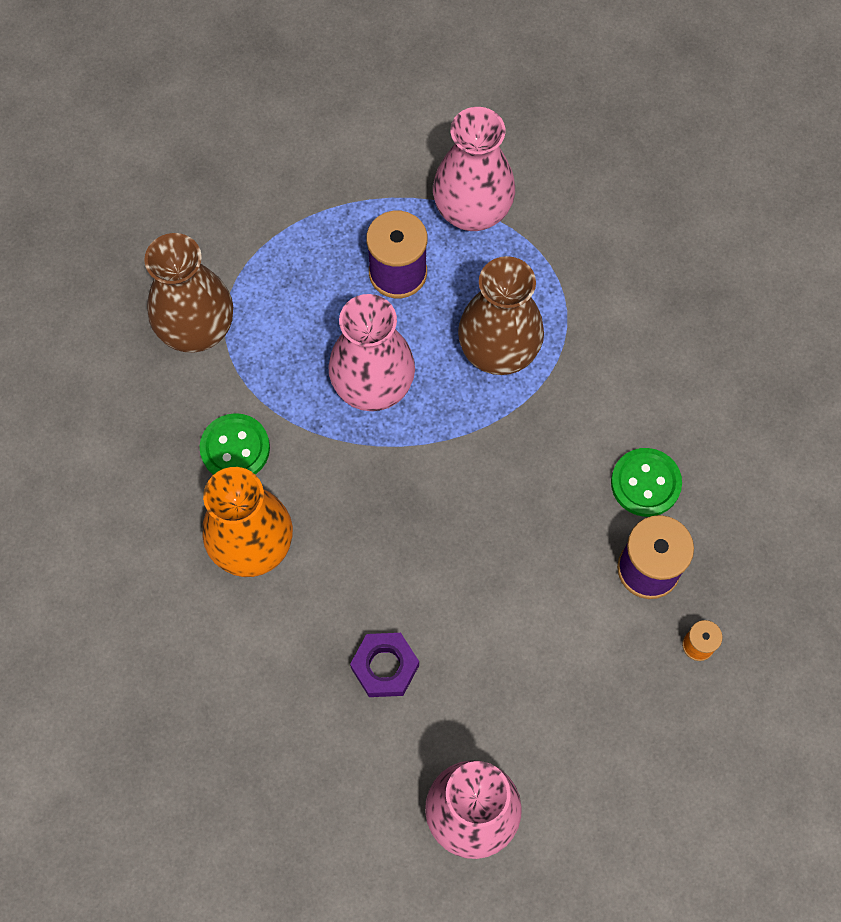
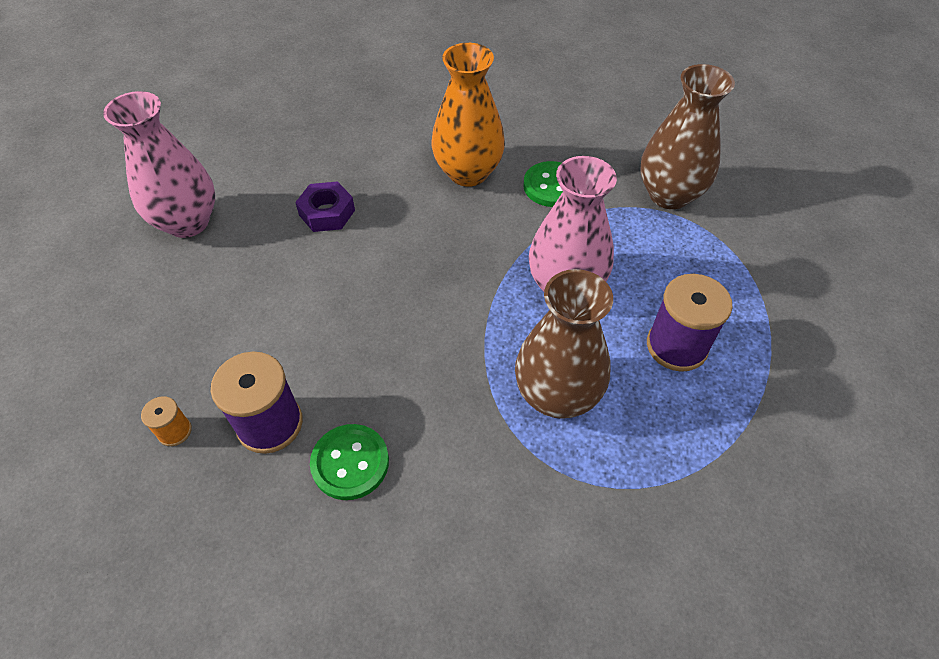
camera: 115 degrees right, 15 degrees down
pink vase [433,107,515,231] -> none

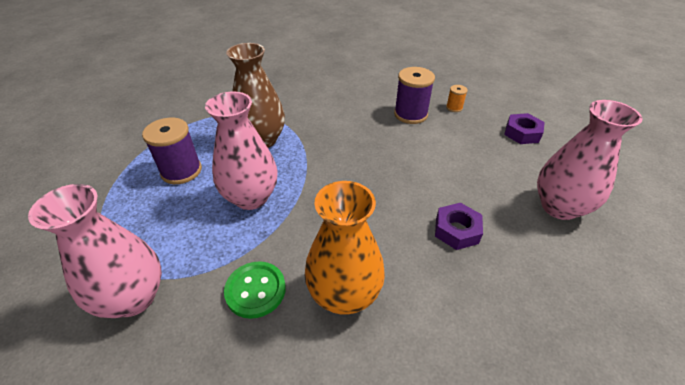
camera: 170 degrees right, 10 degrees down
green button [310,424,389,500] -> none
brown vase [640,64,735,209] -> pink vase [28,184,162,318]
none -> purple nut [504,113,545,144]

